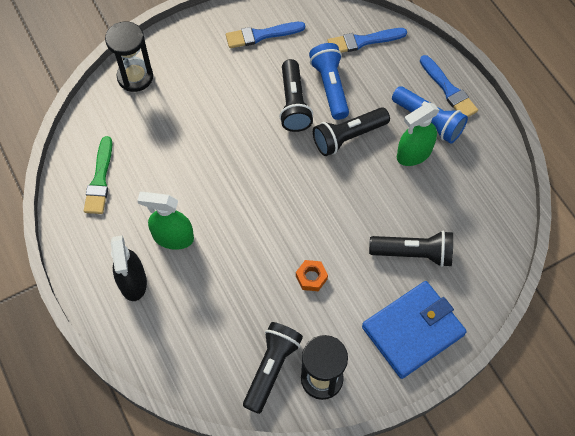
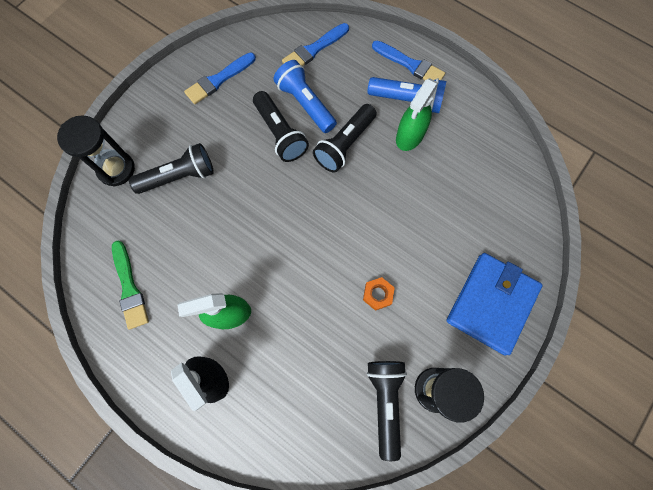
camera: 25 degrees left, 10 degrees up
black flashlight [369,231,453,267] -> black flashlight moved to [129,143,214,194]

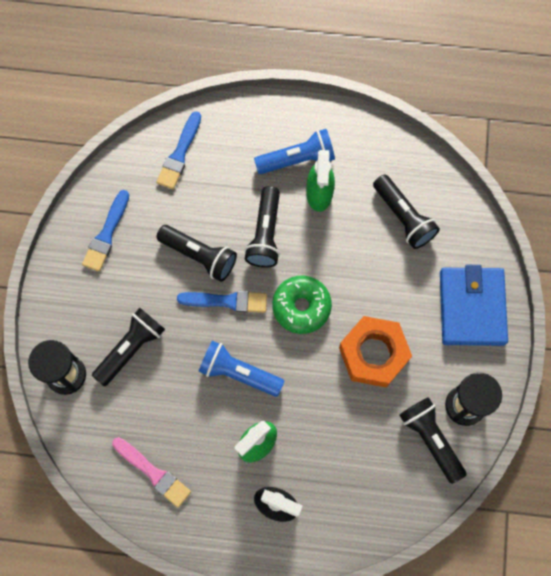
camera: 30 degrees left, 0 degrees up
green brush [112,241,149,330] -> pink brush [112,437,191,508]
blue flashlight [273,60,337,133] -> blue flashlight moved to [199,341,284,397]
orange nut [363,277,395,311] -> orange nut [339,316,412,387], size x2.23
blue brush [372,41,445,80] -> blue brush moved to [177,291,267,313]
none -> green donut [272,276,332,334]
none -> black flashlight [373,174,440,249]

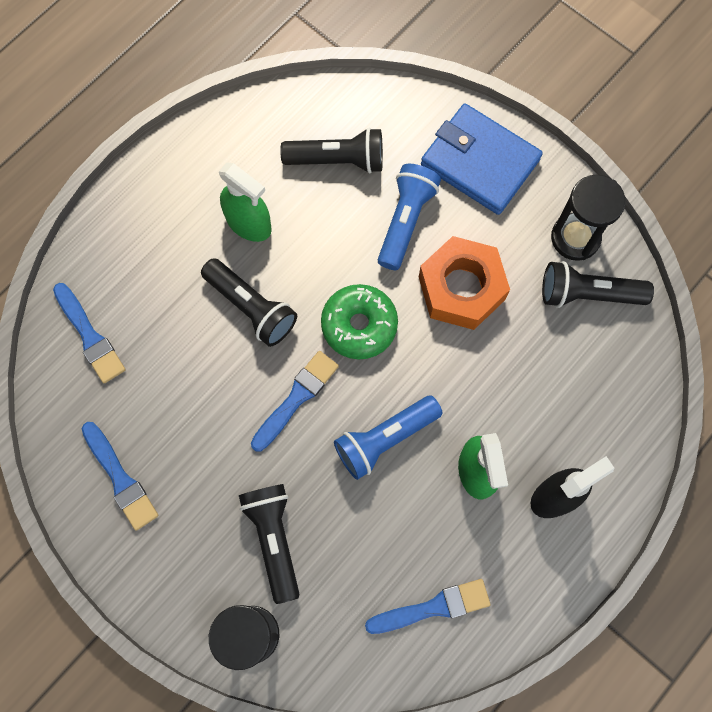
camera: 55 degrees left, 0 degrees up
pink brush [112,437,191,508] -> blue brush [365,579,491,634]
black flashlight [156,225,237,282] -> none
blue flashlight [254,129,335,174] -> blue flashlight moved to [377,164,441,270]

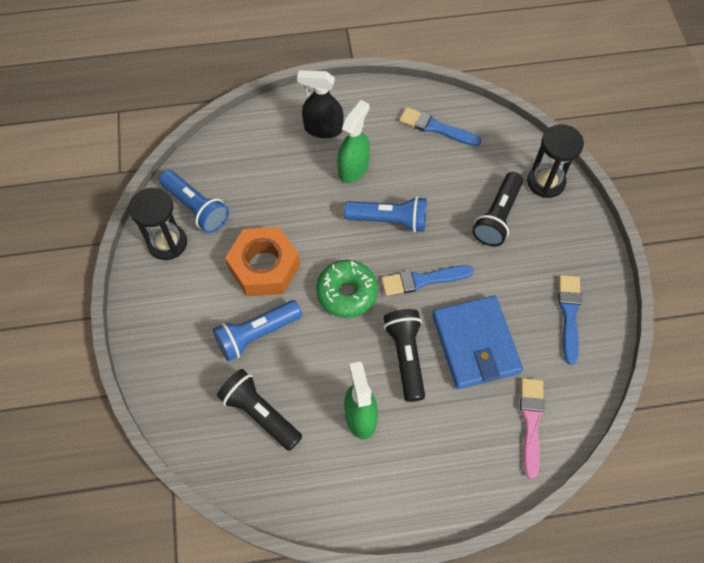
camera: 140 degrees left, 10 degrees down
blue brush [53,283,126,383] -> pink brush [520,378,544,479]
blue wallet [421,104,543,215] -> blue wallet moved to [432,295,523,389]
black flashlight [542,261,654,308] -> blue flashlight [159,170,229,233]

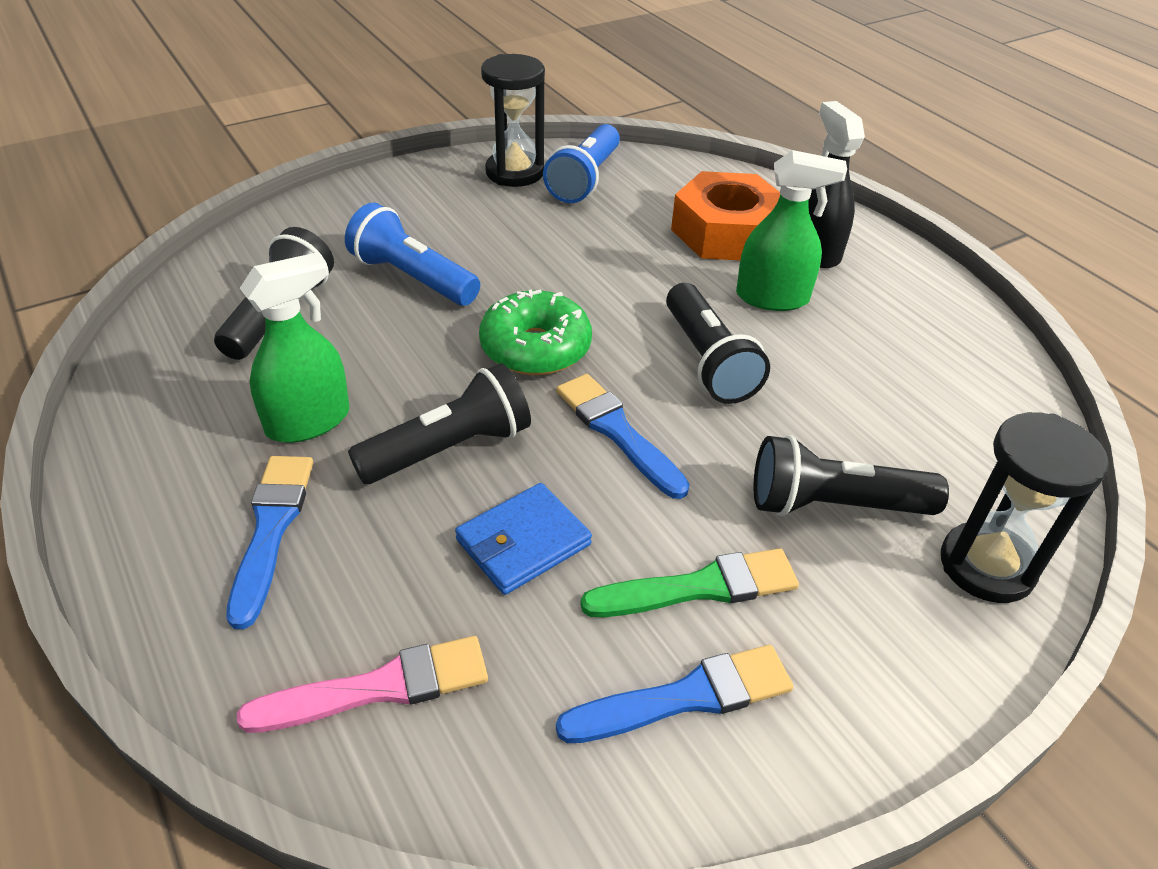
camera: 65 degrees right, 20 degrees down
orange nut [225,227,300,296] -> orange nut moved to [671,171,780,260]
blue flashlight [344,196,427,233] -> black flashlight [666,283,770,404]
blue brush [399,107,481,146] -> blue brush moved to [226,456,313,629]
blue wallet [432,295,523,389] -> blue wallet [455,483,592,595], size x0.59
none -> green brush [581,548,799,617]

